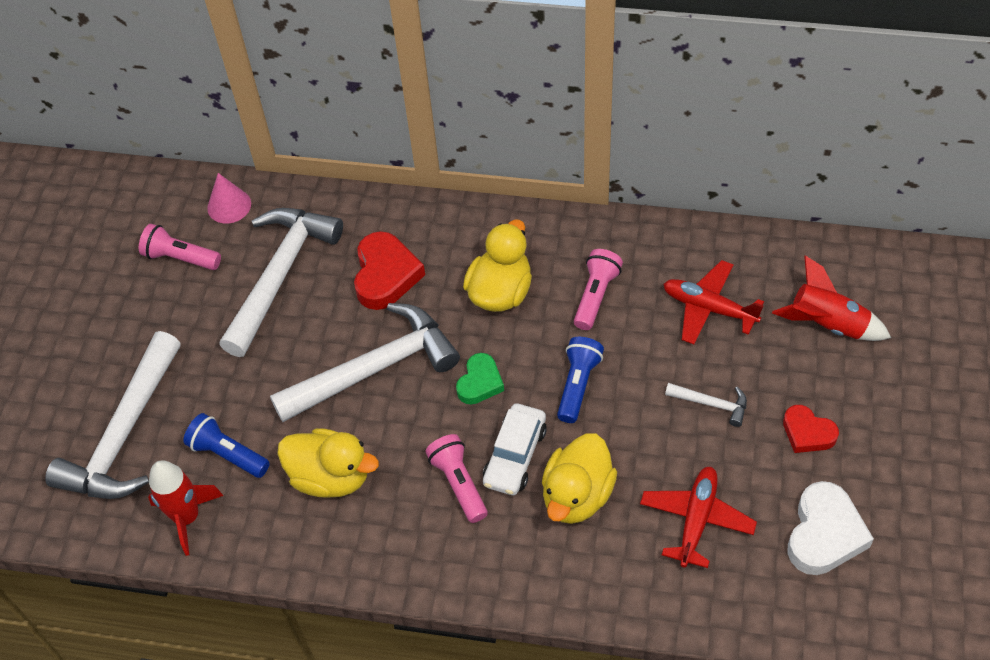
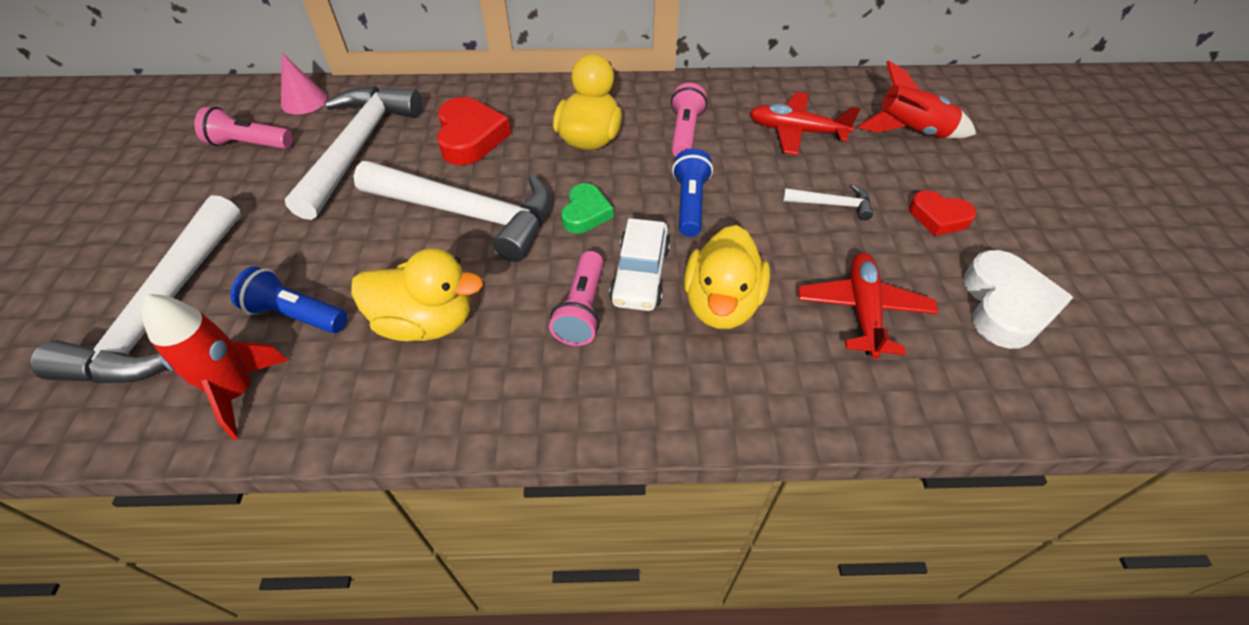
camera: 15 degrees left, 5 degrees down
white hammer [270,303,460,422] -> white hammer turned 60 degrees clockwise [353,161,551,262]
pink flashlight [425,434,488,523] -> pink flashlight turned 135 degrees counterclockwise [549,251,603,346]

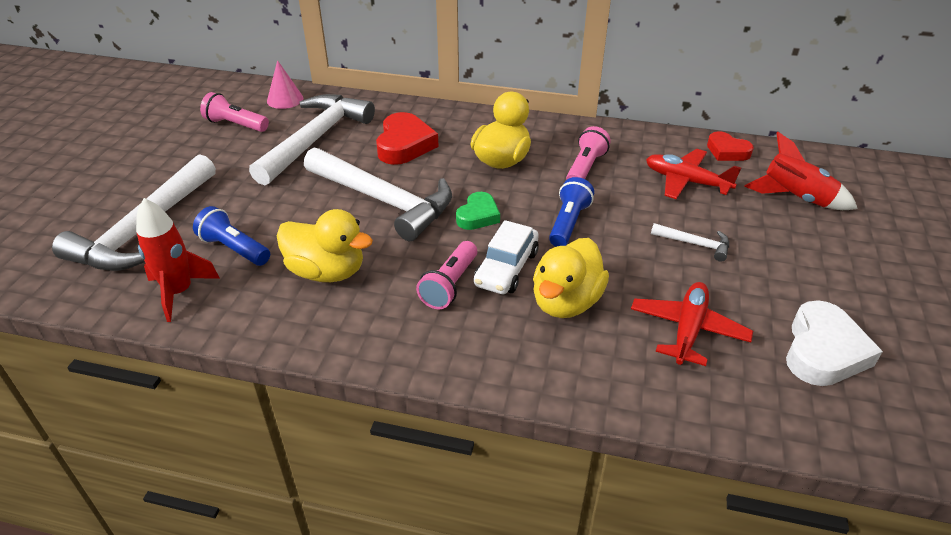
camera: 15 degrees right, 10 degrees down
red heart [909,190,977,236] -> red heart moved to [707,131,754,161]

